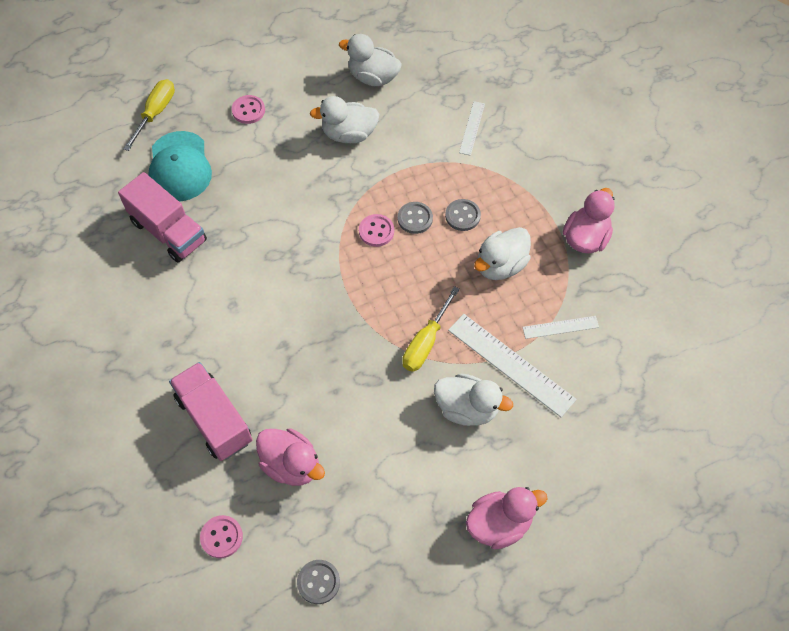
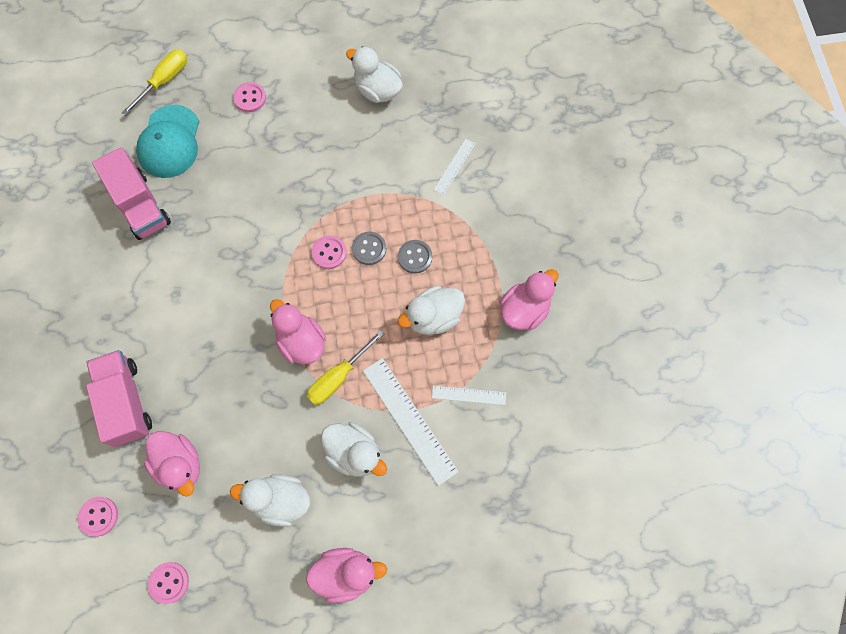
camera: 15 degrees right, 10 degrees up
grey button [297,560,340,604] -> pink button [148,562,189,604]
white duck [310,96,379,143] -> white duck moved to [230,474,310,527]
none -> pink duck [270,299,326,364]

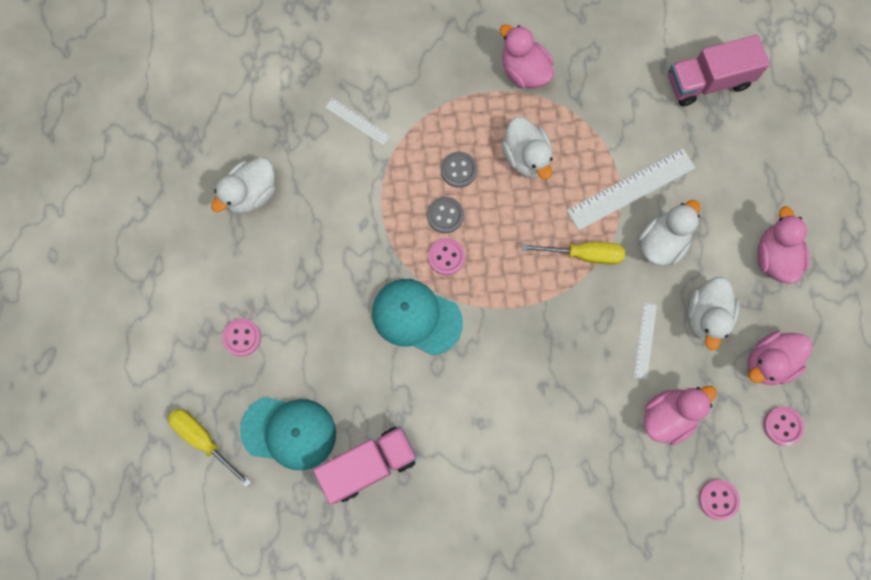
camera: 85 degrees left, 5 degrees up
pink truck [86,350,152,447] -> pink truck moved to [668,35,770,106]
pink duck [270,299,326,364] -> pink duck moved to [748,331,812,385]
yellow screwdriver [306,330,384,405] -> yellow screwdriver turned 45 degrees counterclockwise [522,242,625,265]
white ruler [432,386,506,405] -> white ruler moved to [634,303,657,379]
none -> turquoise cap [372,279,463,356]

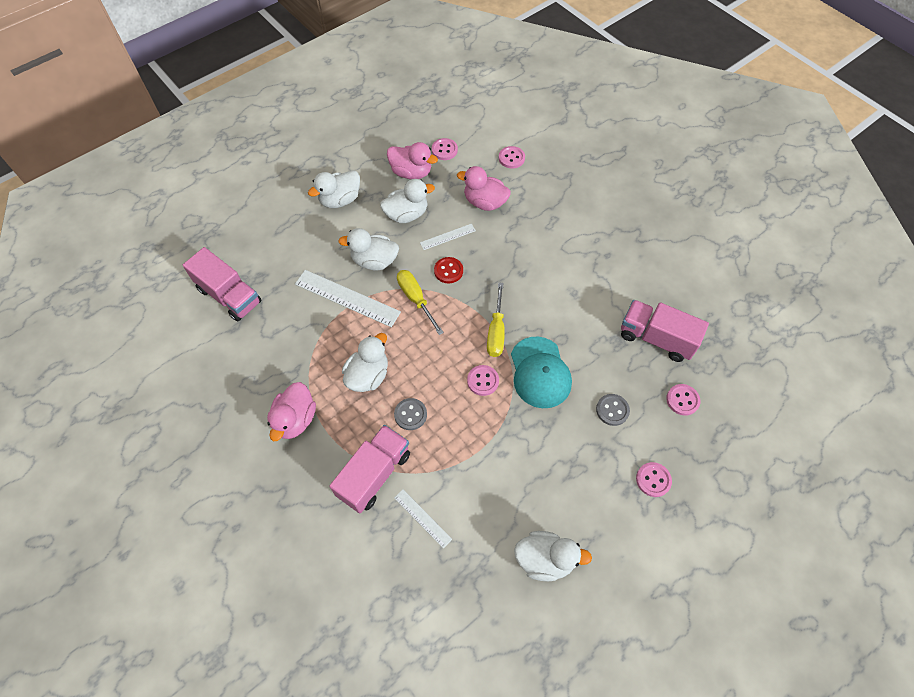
camera: 125 degrees left, 15 degrees down
yellow screwdriver [168,409,252,487] -> yellow screwdriver moved to [487,282,505,357]
turquoise cap [240,397,336,471] -> pink button [666,384,701,416]
white ruler [325,98,390,146] -> white ruler turned 45 degrees counterclockwise [394,489,452,548]
grey button [427,197,464,233] -> grey button moved to [596,394,630,426]
pink duck [758,206,810,284] -> white duck [308,170,360,208]
none -> pink truck [329,425,410,513]
none -> red button [434,257,463,283]

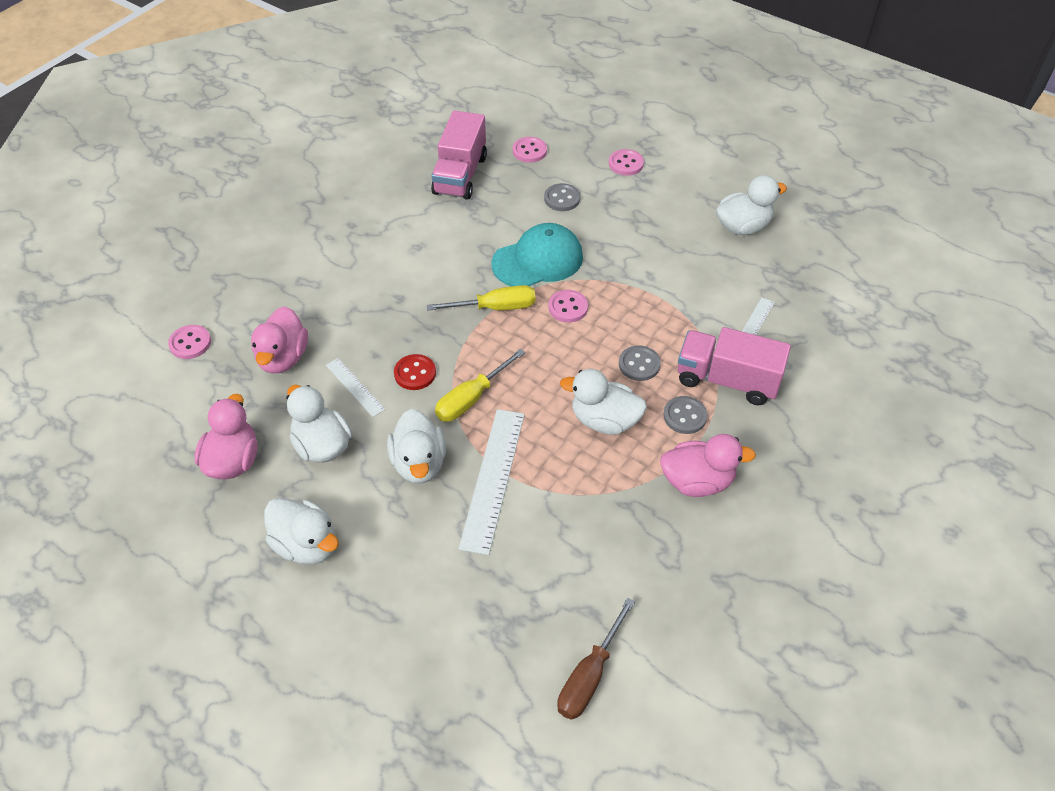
camera: 105 degrees left, 10 degrees down
pink truck [183,247,262,322] -> none
pink button [432,138,458,160] -> none
white duck [514,531,592,581] -> white duck turned 75 degrees clockwise [716,175,787,235]
none -> brown screwdriver [557,598,635,720]
none -> grey button [663,396,707,434]

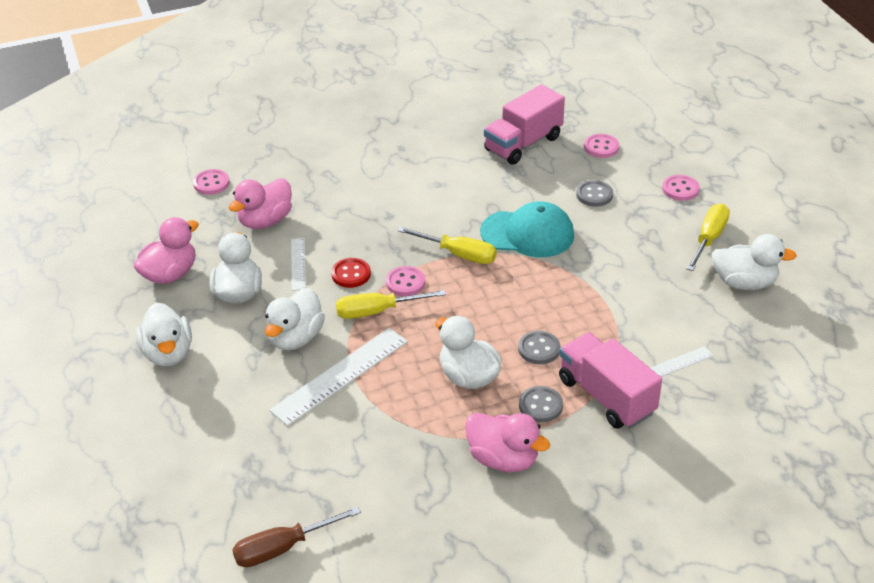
camera: 35 degrees right, 10 degrees down
pink button [548,290,588,323] -> pink button moved to [386,266,425,296]
none -> yellow screwdriver [686,204,730,271]

